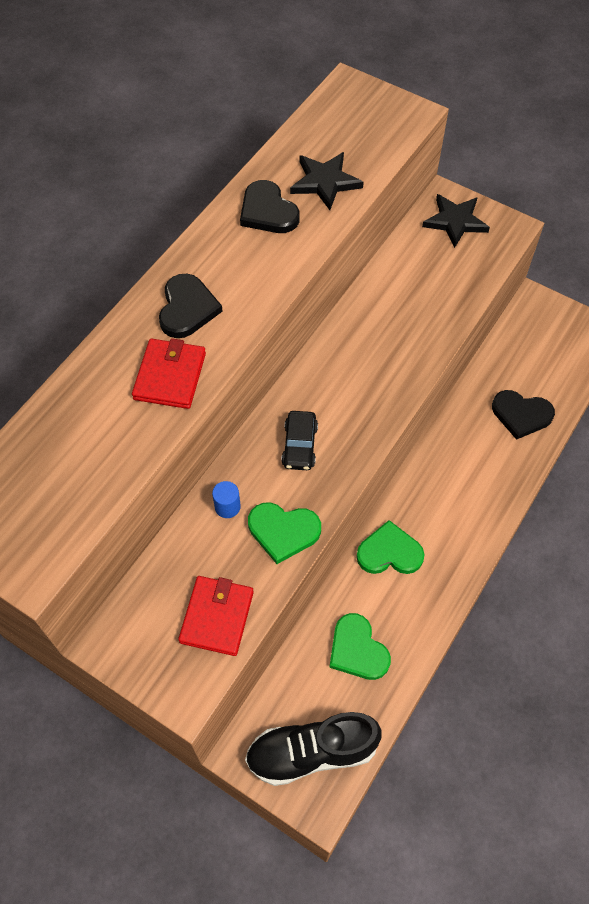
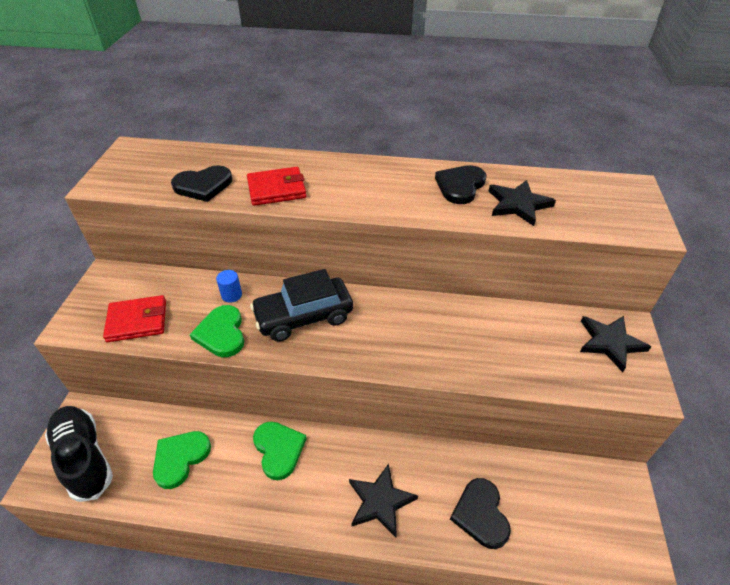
camera: 65 degrees right, 15 degrees down
black heart [159,274,223,338] -> black heart moved to [171,165,232,202]
black car [281,411,318,470] -> black car [250,269,353,342], size x1.73
none -> black star [349,464,418,537]

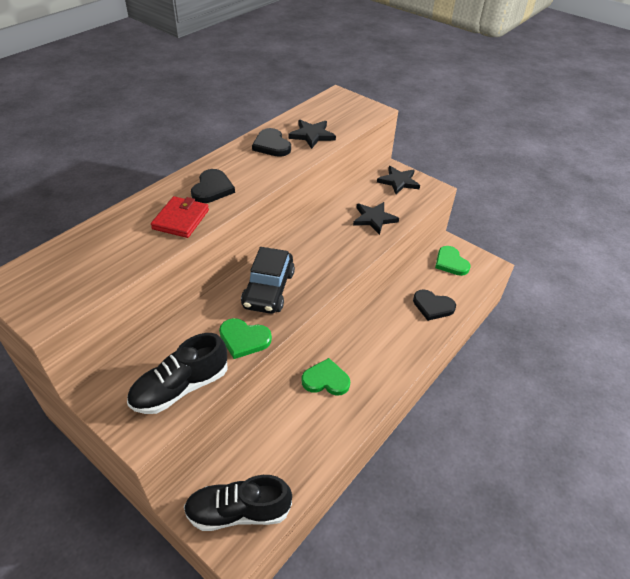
camera: 60 degrees left, 0 degrees up
red wallet [103,295,166,342] -> black shoe [127,333,227,414]
green heart [153,431,211,489] -> green heart moved to [435,246,470,276]
black heart [171,165,232,202] -> black heart moved to [191,169,235,203]
blue cylinder [216,270,242,303] -> none
black star [349,464,418,537] -> black star moved to [353,202,399,235]

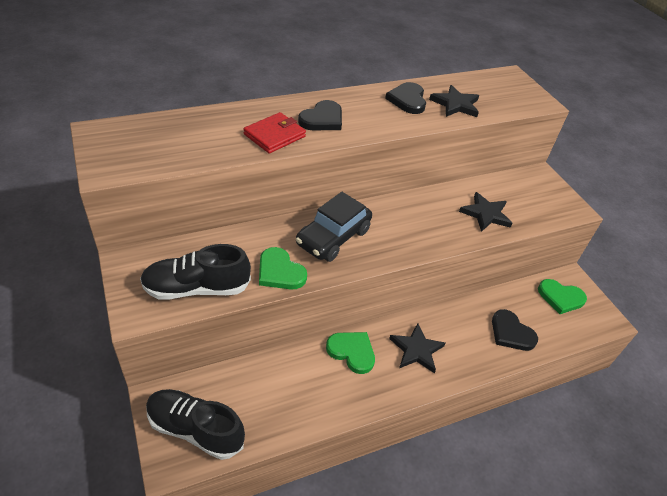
camera: 25 degrees right, 0 degrees up
black star [377,166,420,195] -> black star moved to [389,323,446,373]
green heart [435,246,470,276] -> green heart turned 75 degrees counterclockwise [538,279,587,314]

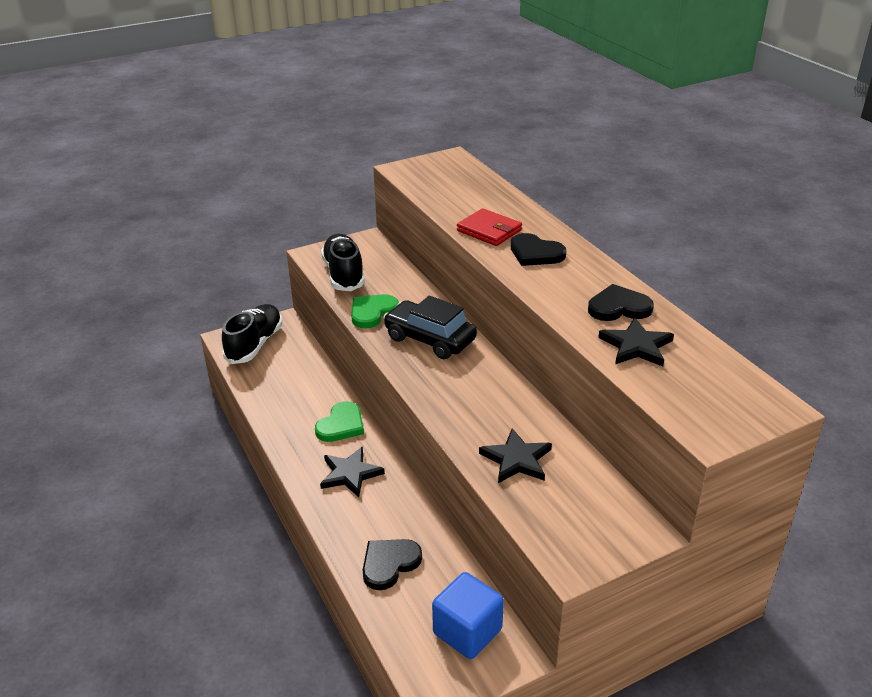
camera: 90 degrees right, 10 degrees down
green heart [538,279,587,314] -> blue cube [432,572,504,659]

